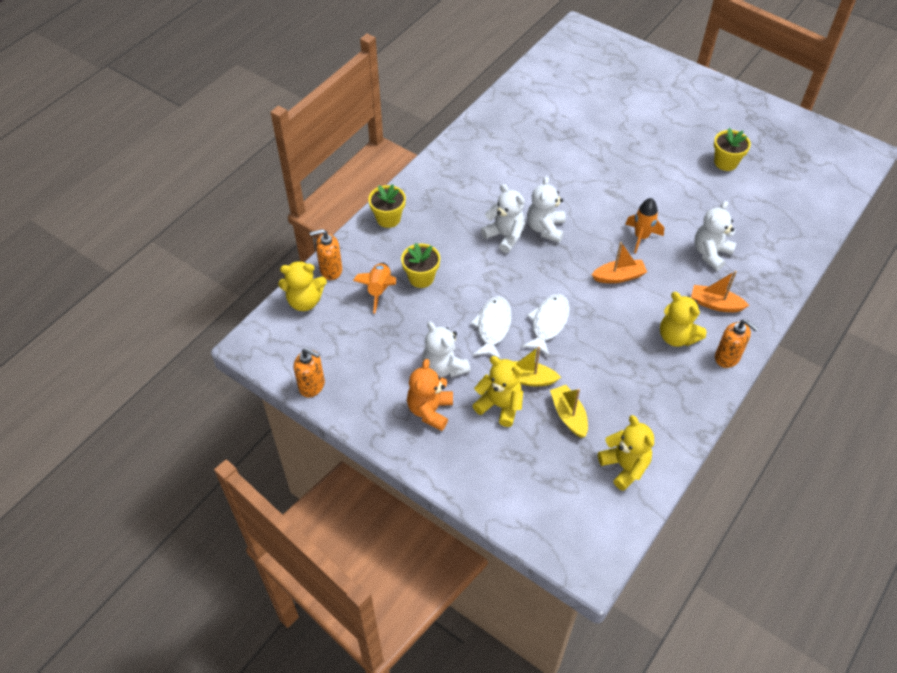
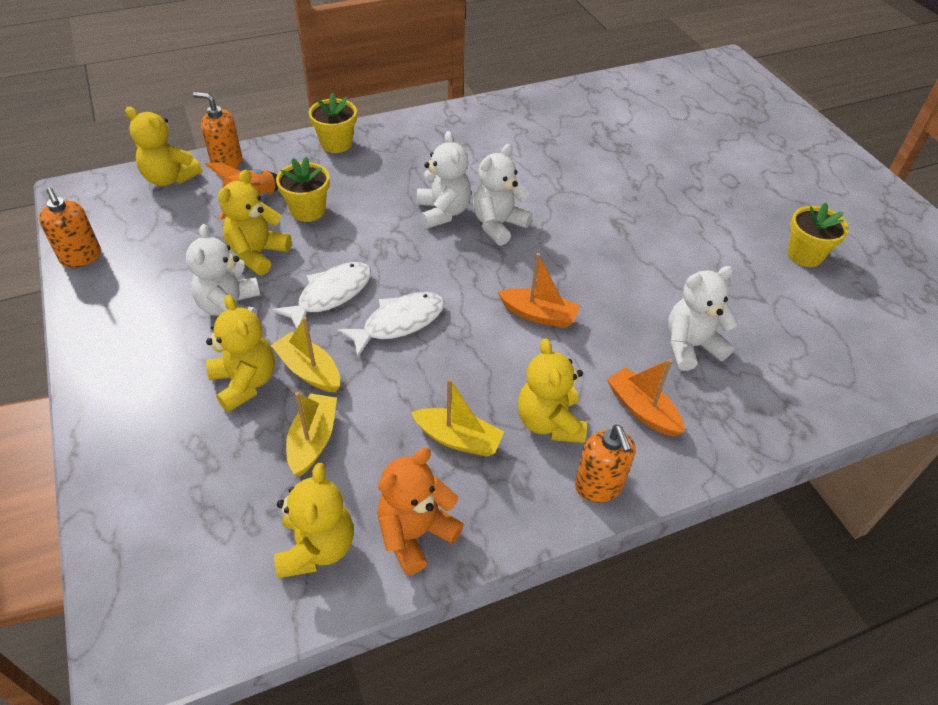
camera: 30 degrees right, 5 degrees down
orange teddy bear [407,359,453,431] -> orange teddy bear moved to [377,448,464,575]
orange rocket [625,198,664,253] -> none
none -> yellow teddy bear [218,170,292,275]
none -> yellow boat [411,378,504,457]

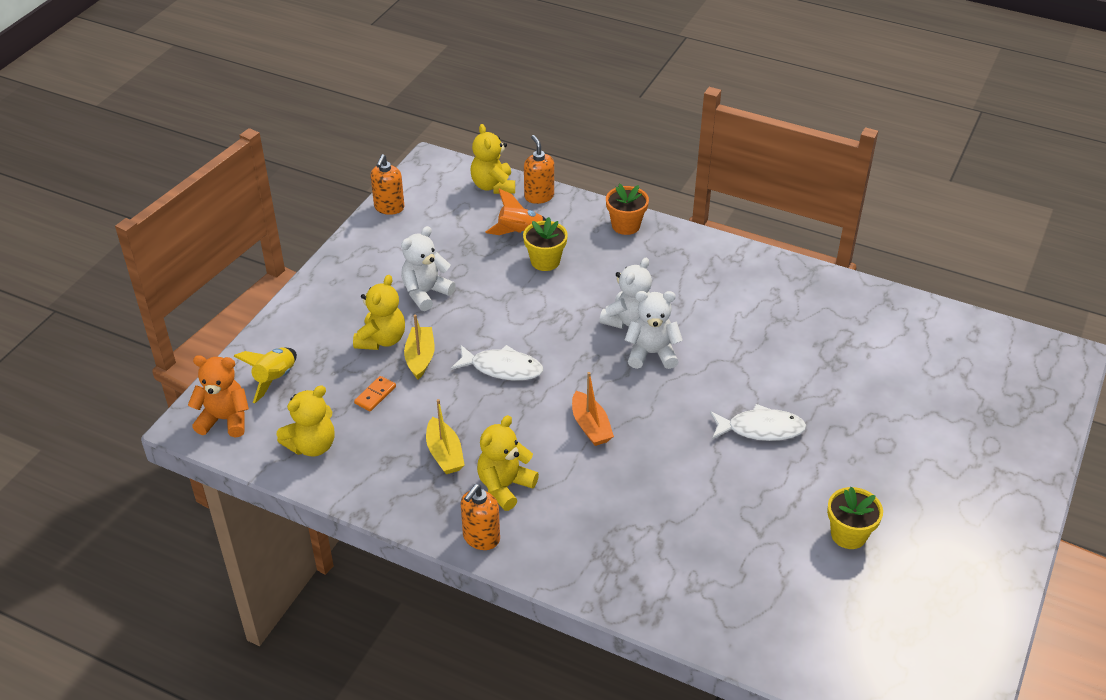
camera: 50 degrees right, 5 degrees down
yellow teddy bear [218,170,292,275] -> none
white fish [272,262,371,329] -> white fish moved to [710,404,806,441]
yellow boat [286,392,337,476] -> orange domino [354,376,396,411]
yellow flower pot [309,93,357,153] -> orange flower pot [606,184,649,235]
orange teddy bear [377,448,464,575] -> orange teddy bear moved to [188,355,249,437]
orange boat [607,359,685,437] -> none
white teddy bear [668,266,738,371] -> none
none -> yellow rocket [233,348,297,403]

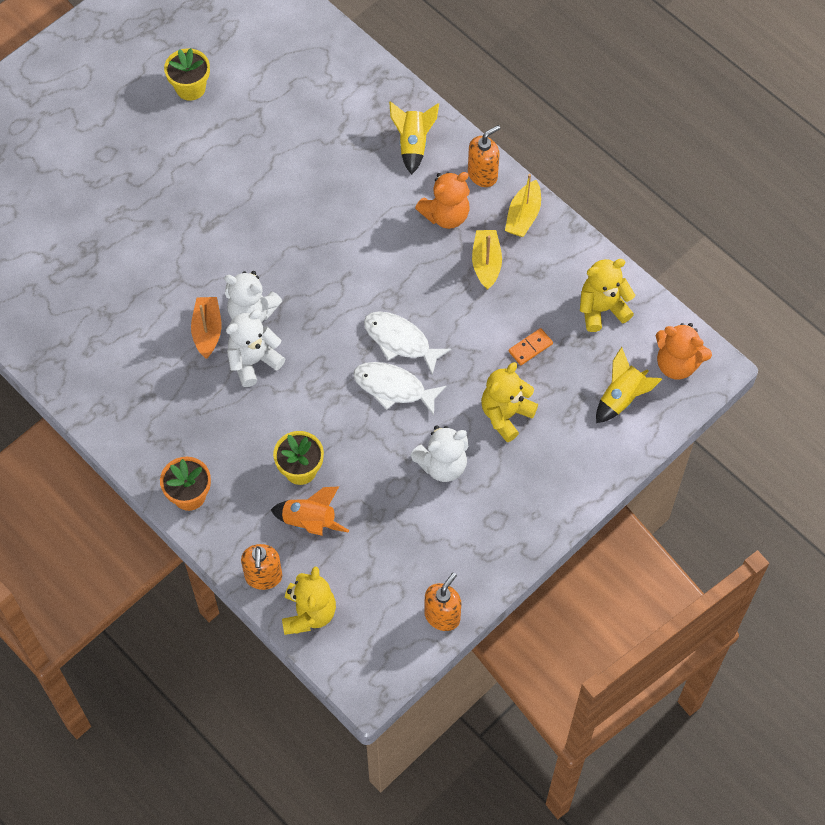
camera: 160 degrees left, 20 degrees up
yellow boat [404,315,435,380] -> yellow boat moved to [505,174,541,237]
yellow teddy bear [477,415,539,511] -> orange teddy bear [415,172,470,229]
orange boat [572,372,614,446] -> orange boat moved to [191,297,222,359]
white fish [710,404,806,441] -> white fish moved to [353,362,446,416]
none -> yellow rocket [389,101,439,175]

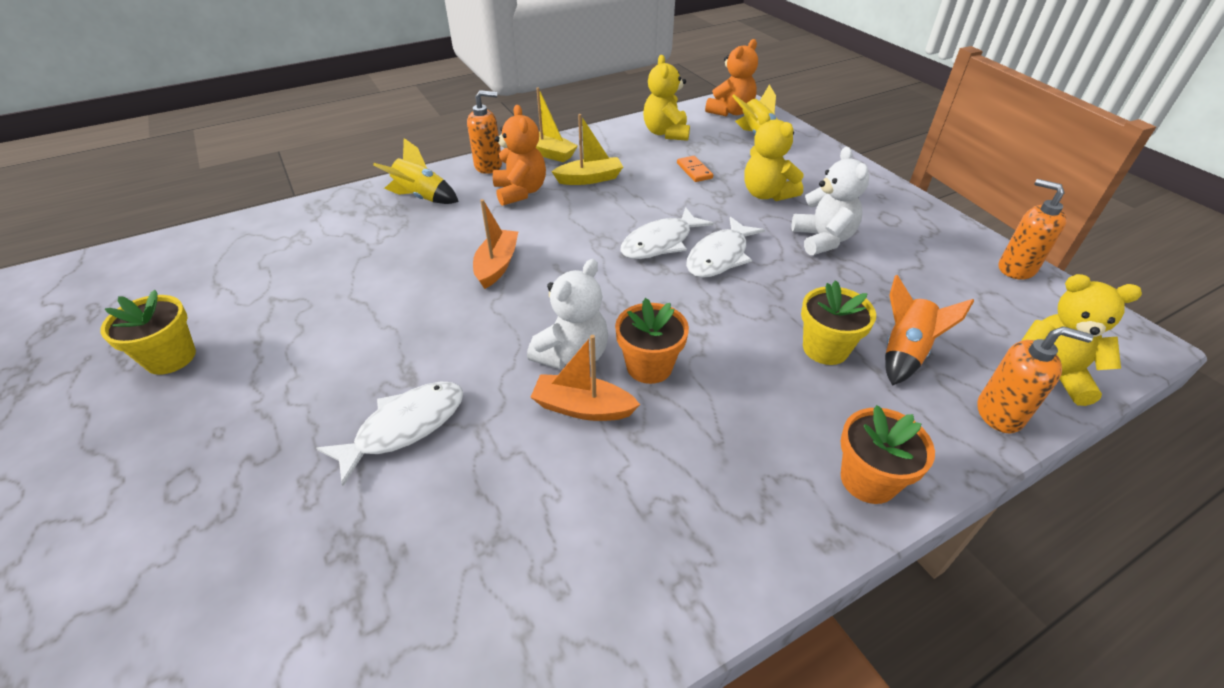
camera: 75 degrees left, 20 degrees down
white teddy bear [226,309,285,387] -> orange flower pot [615,298,689,384]
orange soap dispenser [468,125,500,187] -> orange soap dispenser turned 105 degrees clockwise [467,90,502,174]
yellow boat [472,230,502,290] -> yellow boat turned 150 degrees clockwise [551,114,623,185]
none -> white fish [316,382,464,486]
none -> orange boat [473,199,518,289]

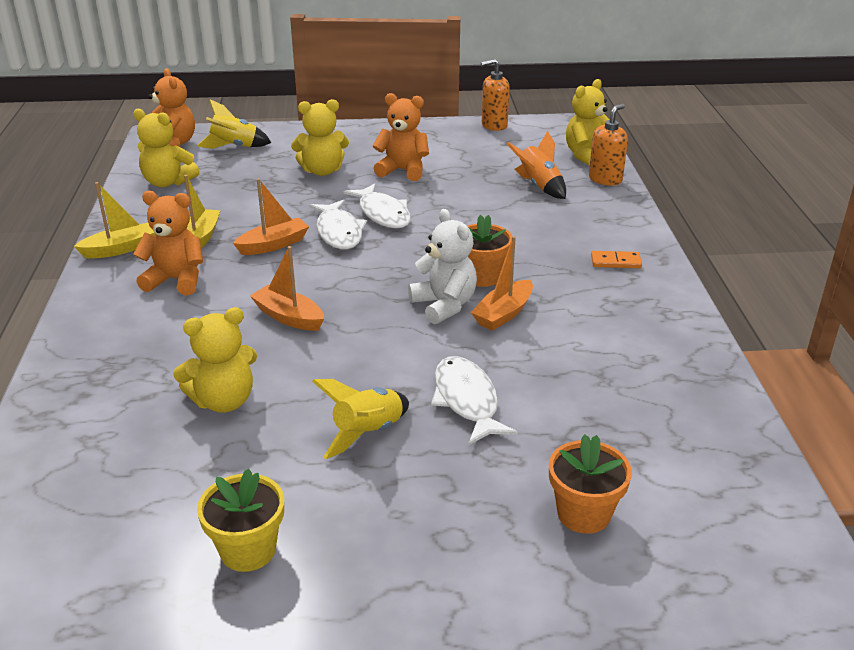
camera: 65 degrees left, 10 degrees down
yellow rocket [373,138,459,204] -> yellow rocket moved to [312,379,409,459]
orange soap dispenser [467,90,502,174] -> none
orange domino [677,156,713,182] -> orange domino moved to [591,251,642,268]
white teddy bear [792,147,869,255] -> orange teddy bear [373,93,429,181]
yellow flower pot [801,280,876,365] -> none
orange flower pot [840,405,935,504] -> orange flower pot moved to [549,434,632,534]
none -> yellow teddy bear [173,307,257,413]
none -> orange boat [233,178,309,255]

